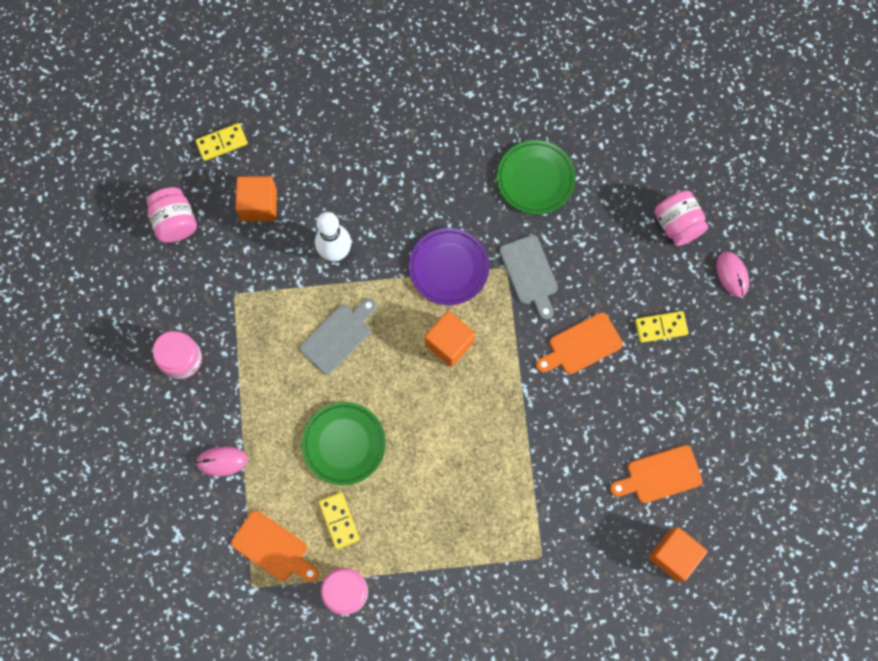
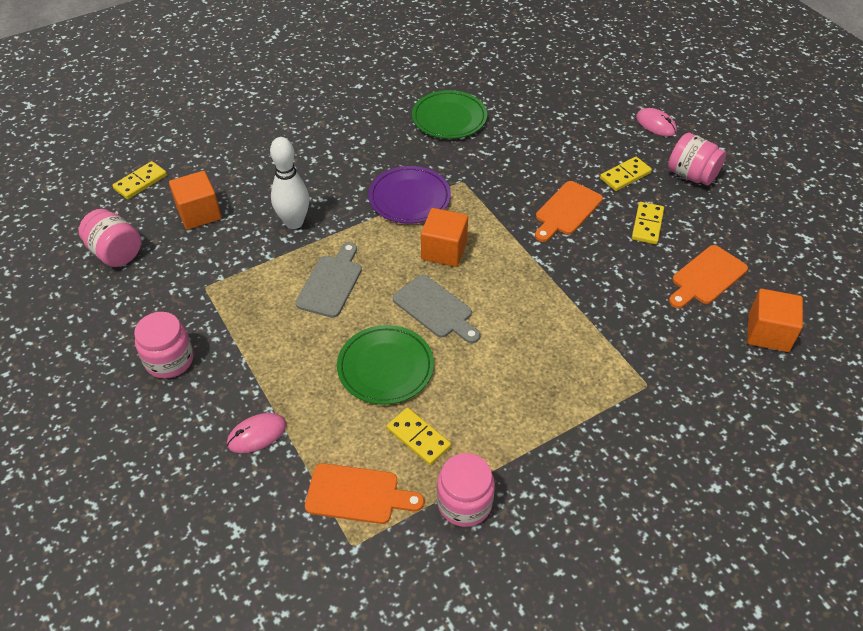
camera: 25 degrees left, 25 degrees down
grey cutting board [499,235,558,320] -> grey cutting board moved to [393,275,480,343]
pink jar [654,190,708,246] -> pink jar moved to [668,133,726,185]
none -> yellow domino [632,202,664,244]

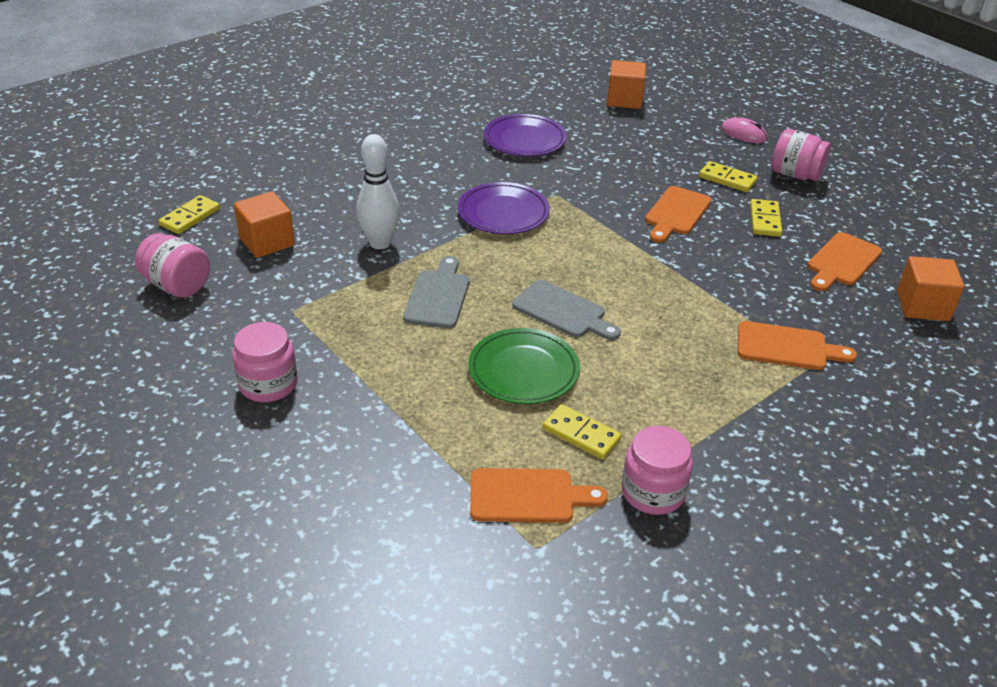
camera: 10 degrees left, 10 degrees down
pink mouse [227,413,287,453] -> none
green plate [412,90,487,139] -> purple plate [484,114,567,156]
orange cube [421,208,468,267] -> orange cube moved to [607,60,646,109]
yellow domino [600,157,652,191] -> yellow domino turned 75 degrees clockwise [699,161,757,192]
none -> orange cutting board [737,321,857,370]

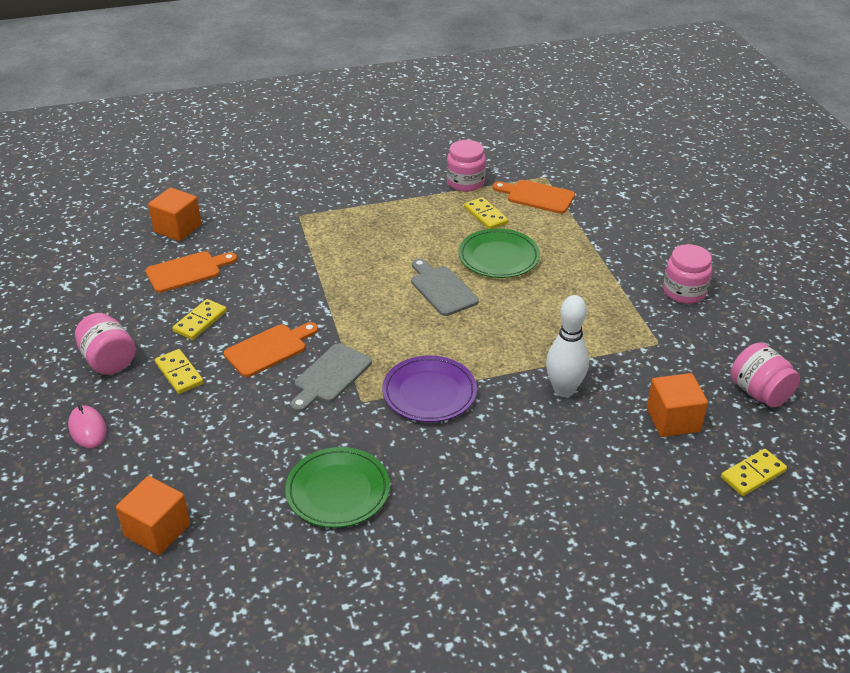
camera: 155 degrees left, 0 degrees up
grey cutting board [403,256,469,329] -> grey cutting board moved to [290,343,372,412]
purple plate [484,114,567,156] -> green plate [285,447,390,528]
orange cutting board [737,321,857,370] -> none

